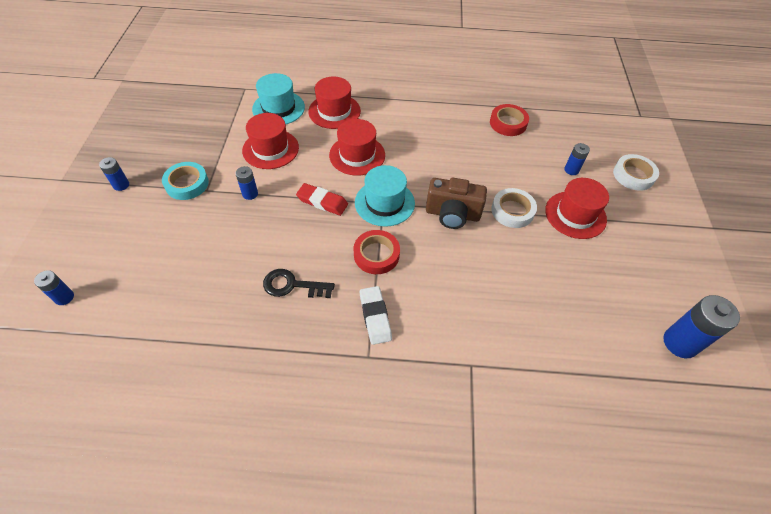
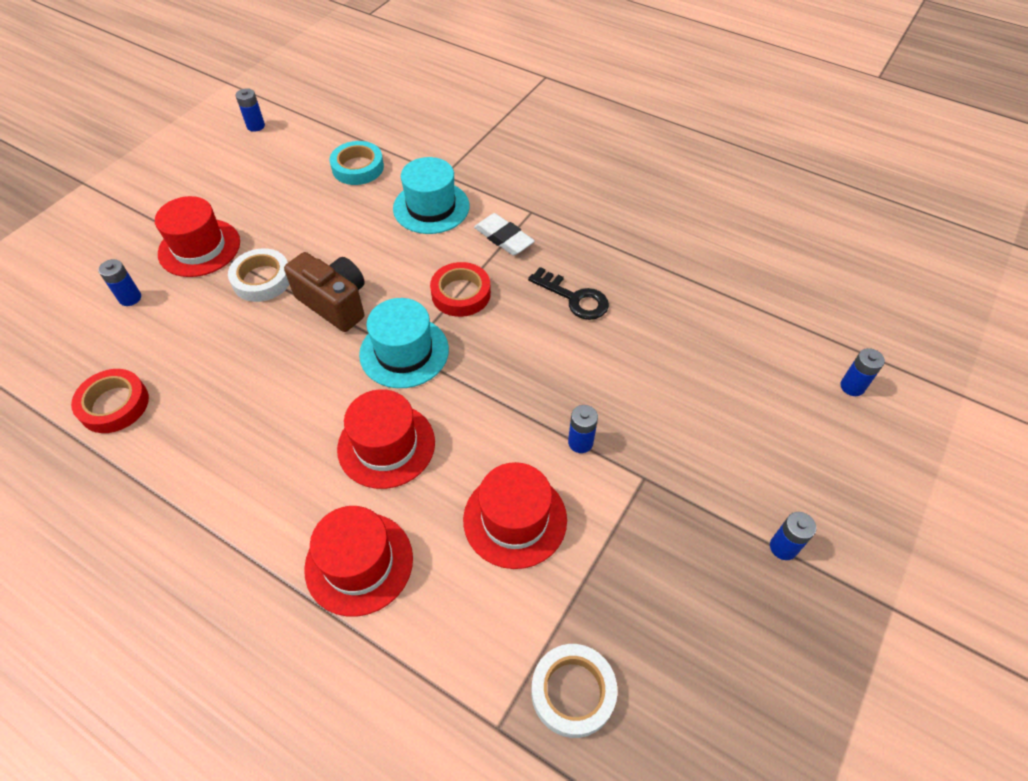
camera: 150 degrees left, 0 degrees up
turquoise tape [162,162,209,200] -> turquoise tape moved to [330,141,384,185]
turquoise hat [252,73,305,125] -> turquoise hat moved to [393,157,469,234]
red eraser [296,183,348,216] -> none
white eraser [360,286,392,345] -> white eraser turned 60 degrees counterclockwise [474,213,535,255]
white tape [613,154,659,191] -> white tape moved to [531,644,617,738]
blue battery [663,295,740,358] -> blue battery [236,88,265,132], size x0.55

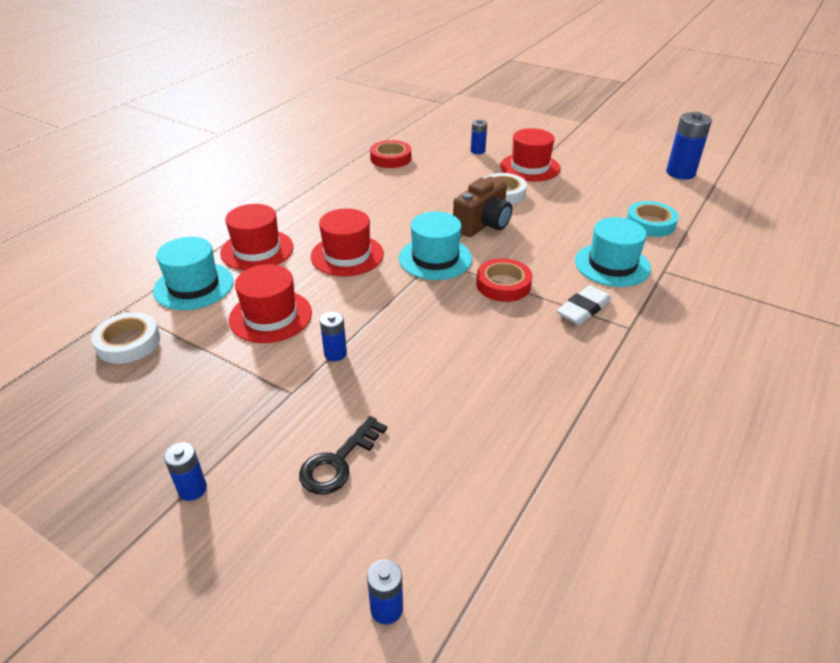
camera: 90 degrees right, 15 degrees down
blue battery [236,88,265,132] -> blue battery [666,112,712,180], size x1.81
black key [528,267,609,320] -> black key moved to [299,416,387,494]
none -> turquoise hat [153,237,233,310]

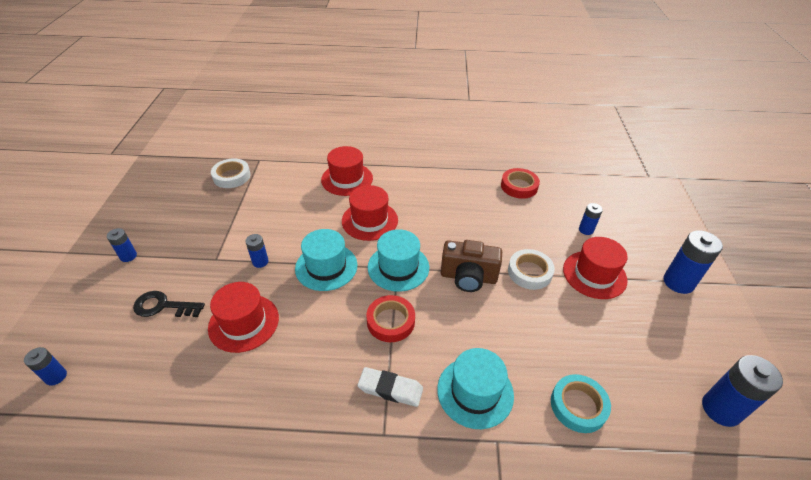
camera: 60 degrees right, 5 degrees up
turquoise hat [153,237,233,310] -> turquoise hat moved to [295,229,357,291]
red hat [229,264,312,343] -> red hat moved to [208,282,279,353]
none -> blue battery [663,230,723,294]

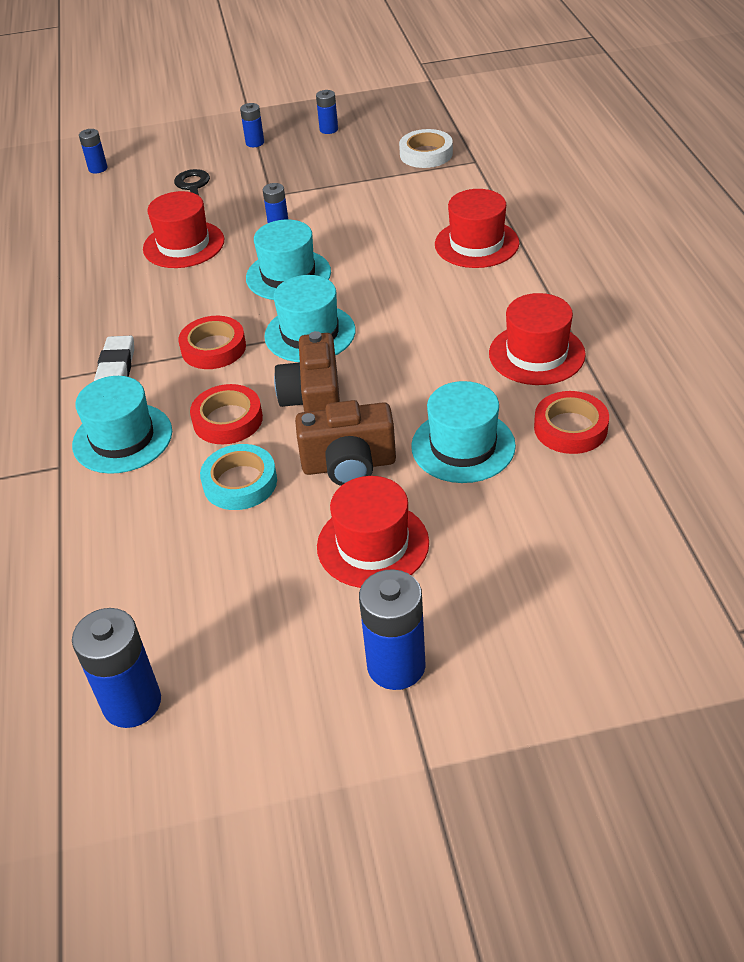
camera: 80 degrees right, 0 degrees up
red hat [342,185,398,241] -> red hat moved to [489,293,586,385]
white tape [508,249,555,290] -> brown camera [295,400,396,486]
turquoise tape [551,374,611,433] -> turquoise tape moved to [200,444,277,510]
blue battery [579,203,603,235] -> blue battery moved to [316,90,338,134]
none -> red tape [190,384,263,444]
none -> turquoise hat [411,381,516,483]

